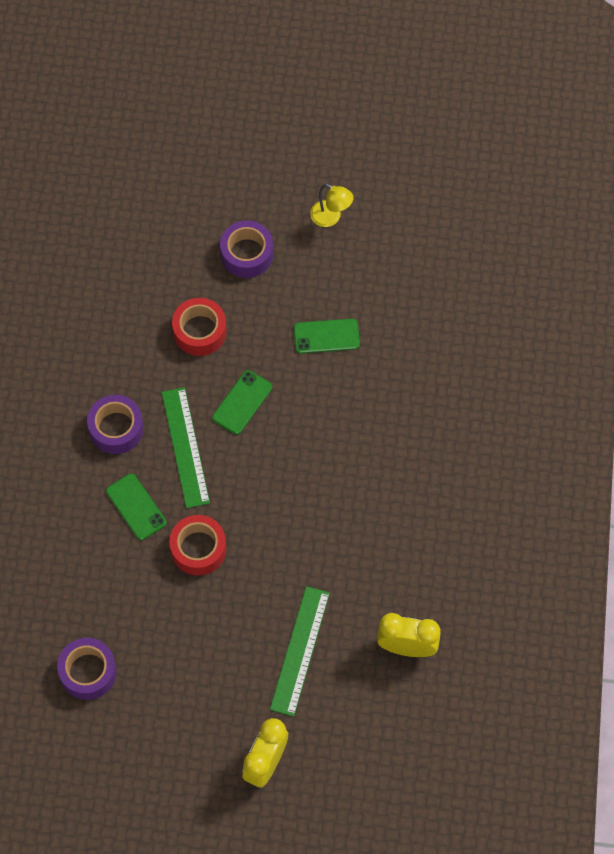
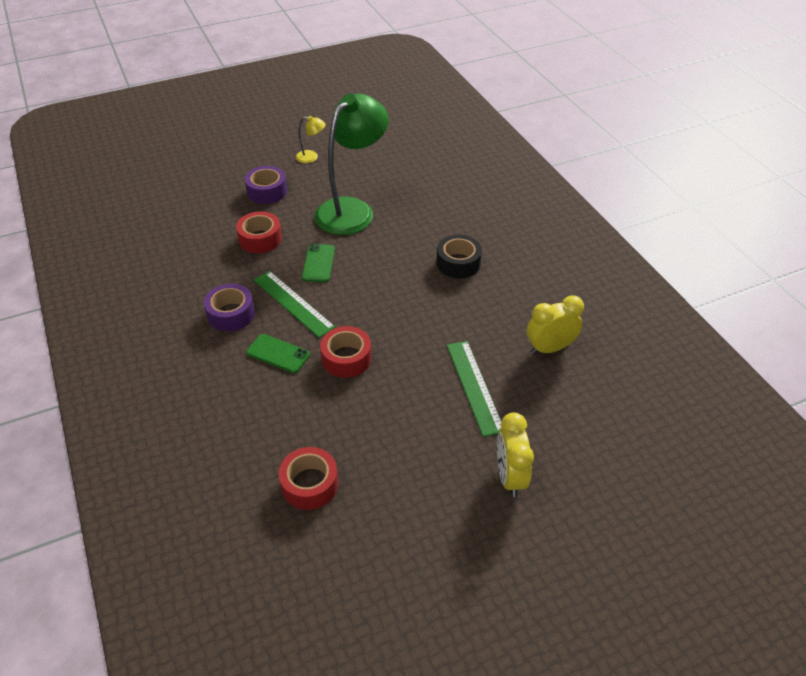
camera: 30 degrees left, 20 degrees down
purple tape [57,638,117,700] -> red tape [279,447,339,510]
green phone [294,319,360,354] -> green lamp [314,93,389,235]
none -> black tape [436,235,482,278]

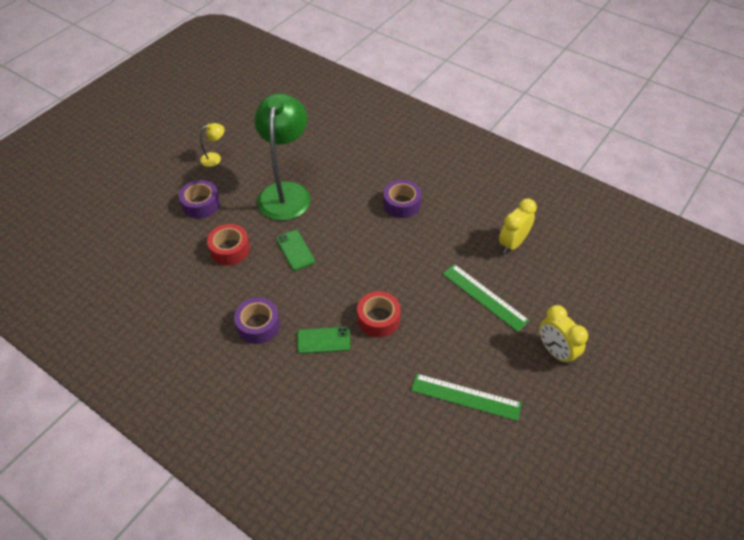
camera: 30 degrees left, 5 degrees up
green ruler [254,271,336,338] -> green ruler moved to [411,374,522,421]
red tape [279,447,339,510] -> none
black tape [436,235,482,278] -> purple tape [383,180,421,218]

